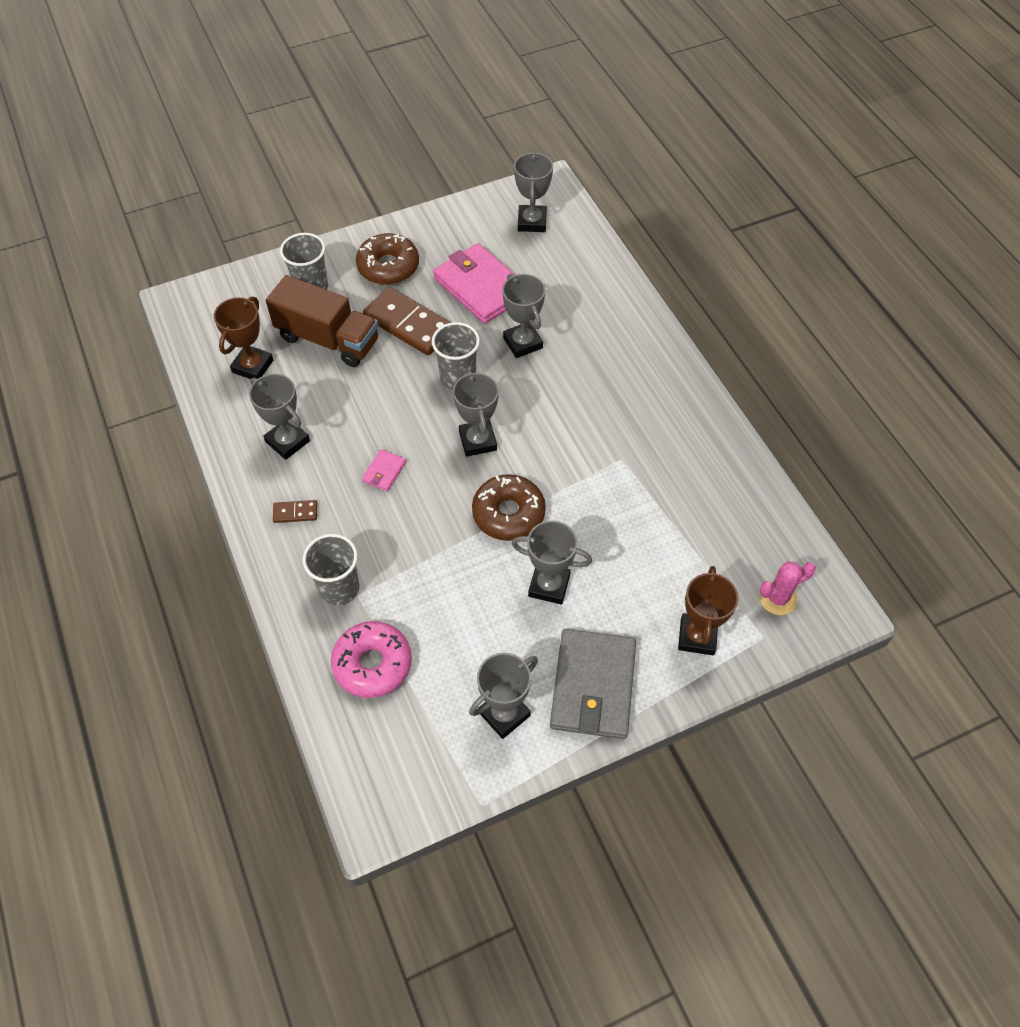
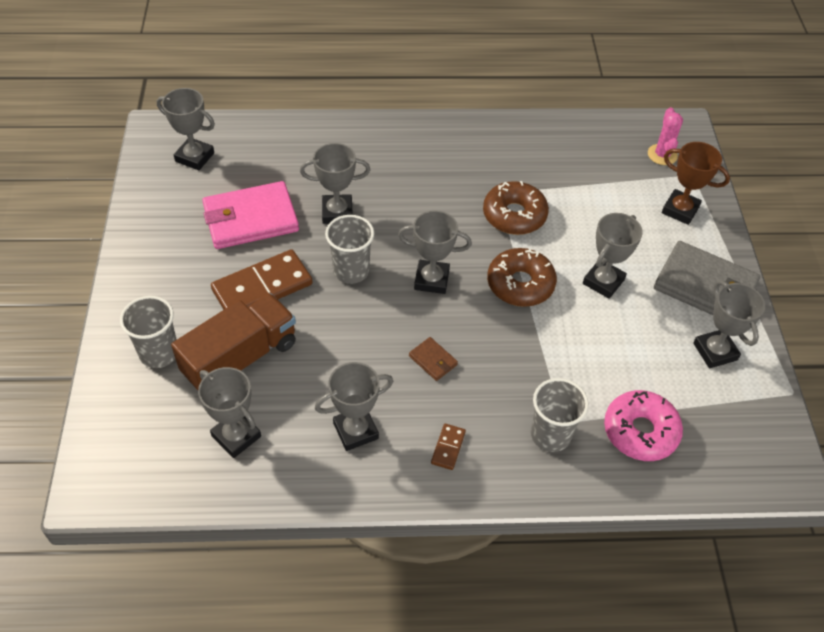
camera: 70 degrees left, 5 degrees down
brown trophy [214,296,273,379] -> grey trophy [198,367,261,458]
brown donut [356,233,419,285] -> brown donut moved to [483,181,549,235]
pink wallet [362,449,406,492] -> brown wallet [409,337,458,381]

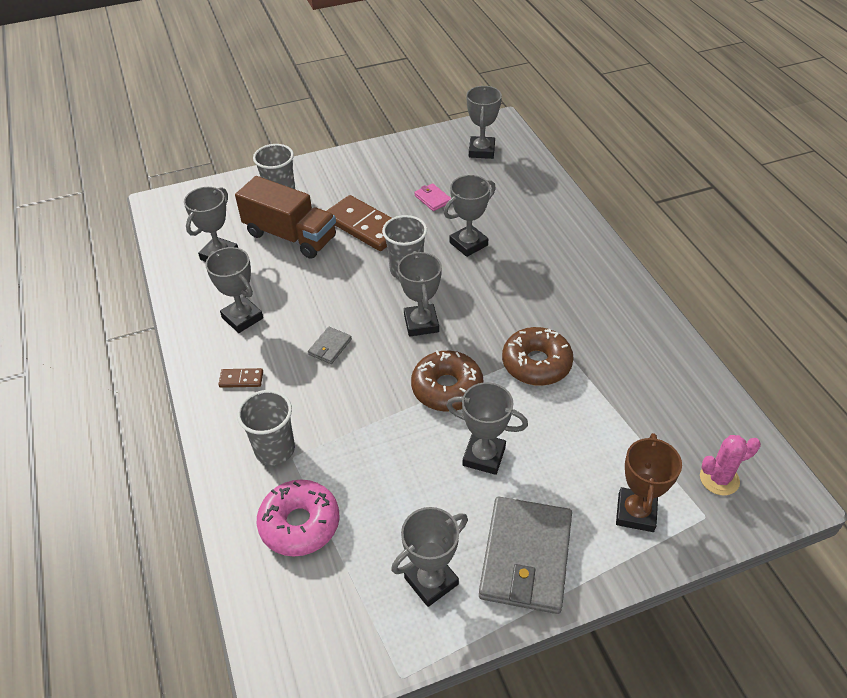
camera: 75 degrees right, 5 degrees down
pink wallet [202,181,299,249] -> pink wallet [414,183,451,211], size x0.44
grey trophy [300,143,370,224] -> grey trophy turned 75 degrees clockwise [444,175,496,257]
brown wallet [409,337,458,381] -> grey wallet [308,327,352,364]

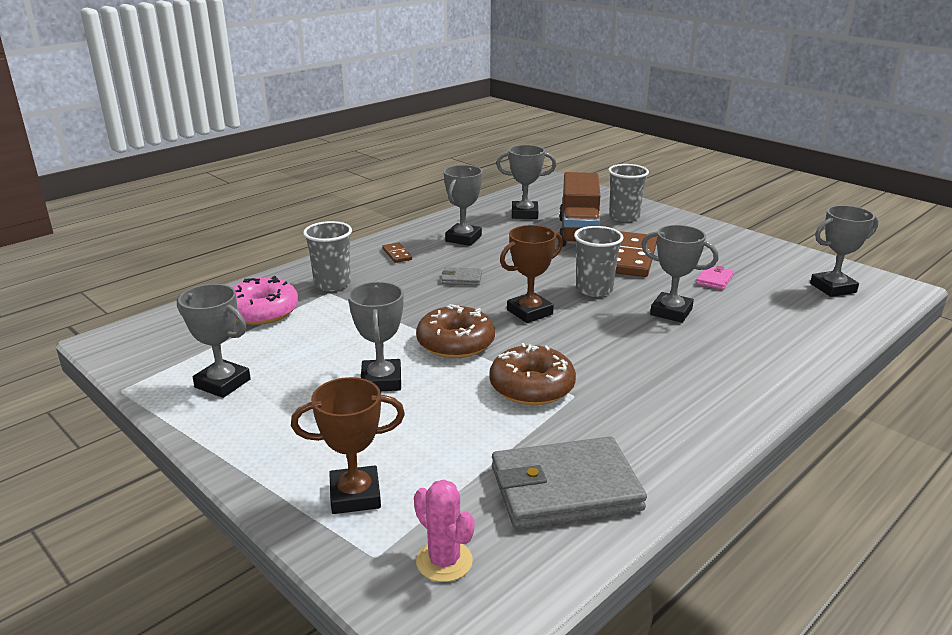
camera: 65 degrees right, 20 degrees down
grey trophy [398,251,442,337] -> brown trophy [500,225,563,323]
grey wallet [479,497,572,614] -> grey wallet moved to [492,437,647,529]

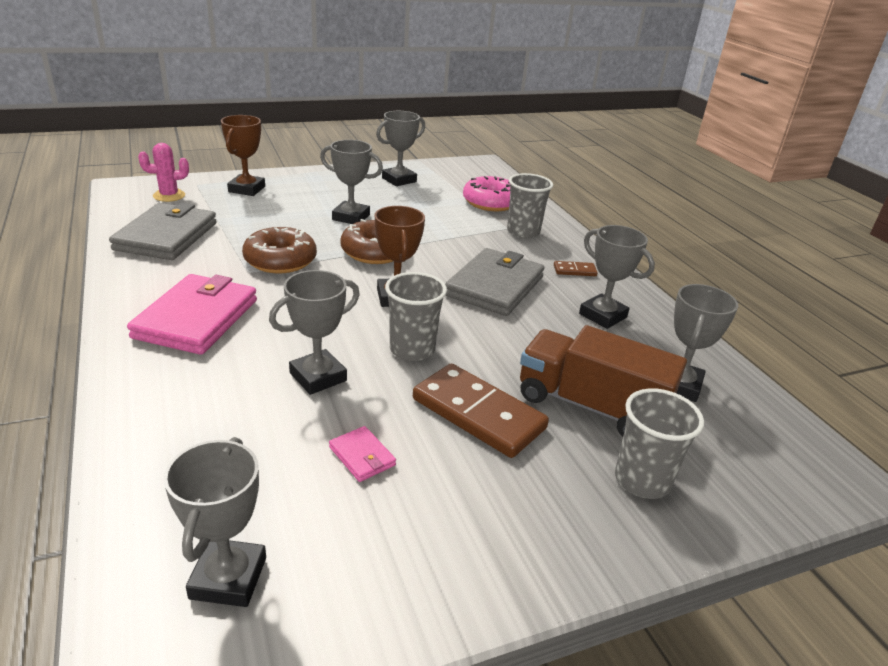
camera: 110 degrees right, 5 degrees up
grey wallet [442,267,482,285] -> grey wallet [445,248,545,316], size x2.29
none -> pink wallet [127,274,257,355]

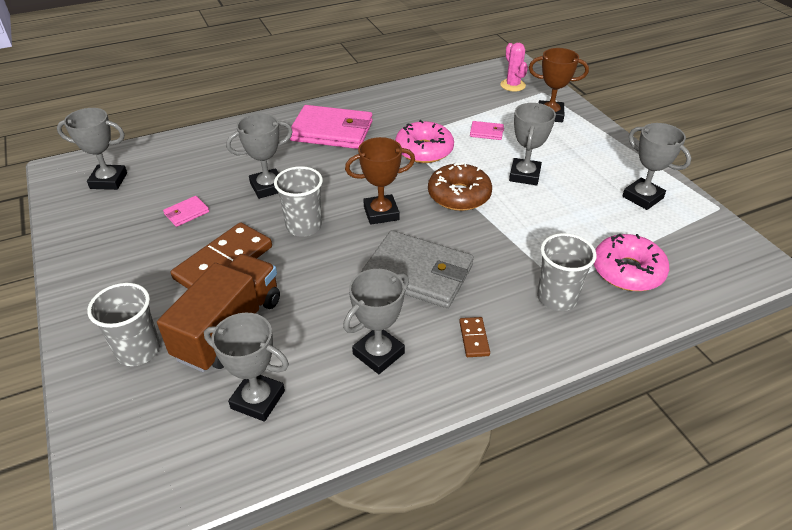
camera: 90 degrees right, 10 degrees up
grey wallet [109,203,217,260] -> none
brown donut [242,227,317,273] -> pink donut [395,120,454,163]
grey trophy [269,270,360,395] -> grey trophy turned 75 degrees counterclockwise [226,113,293,199]
none -> pink wallet [470,121,504,140]

